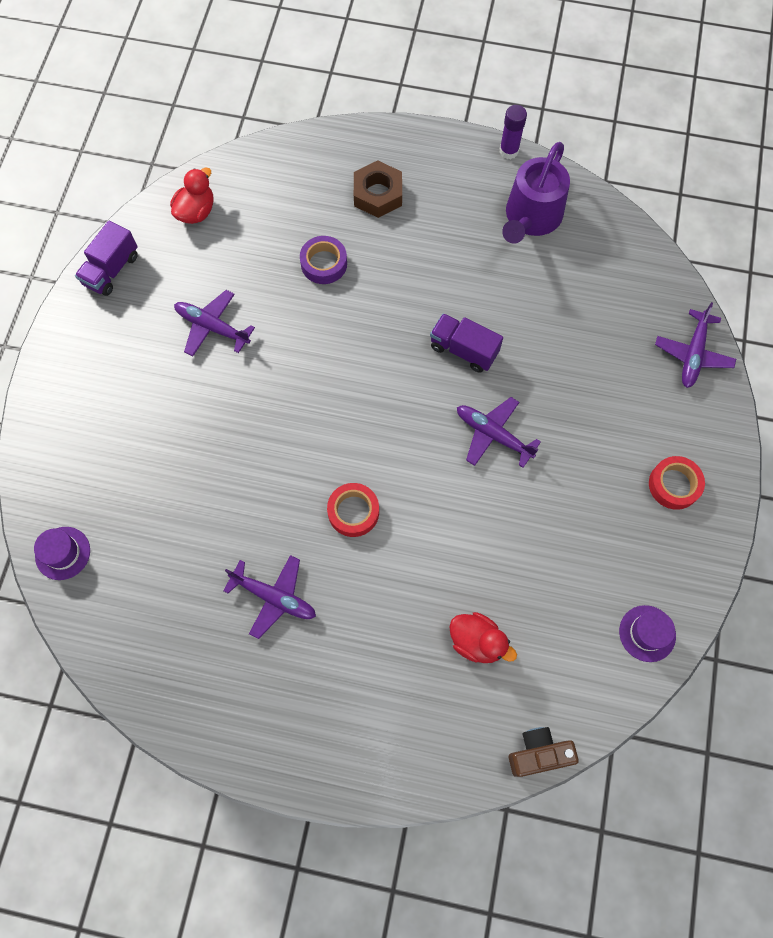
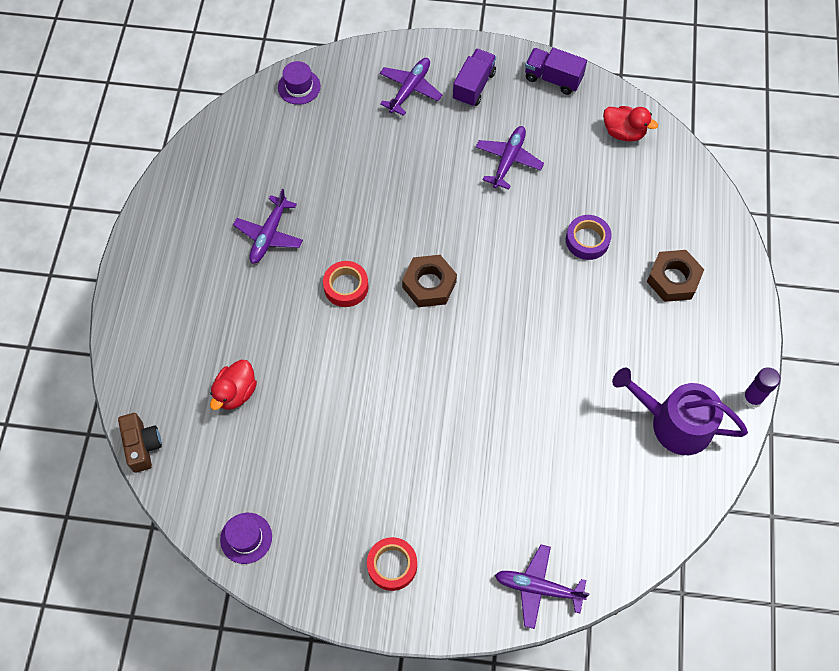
camera: 85 degrees right, 5 degrees down
purple truck [430,313,503,373] -> purple truck moved to [453,48,496,107]
purple plane [457,397,541,468] -> purple plane moved to [380,58,442,116]
none -> brown nut [402,255,457,307]

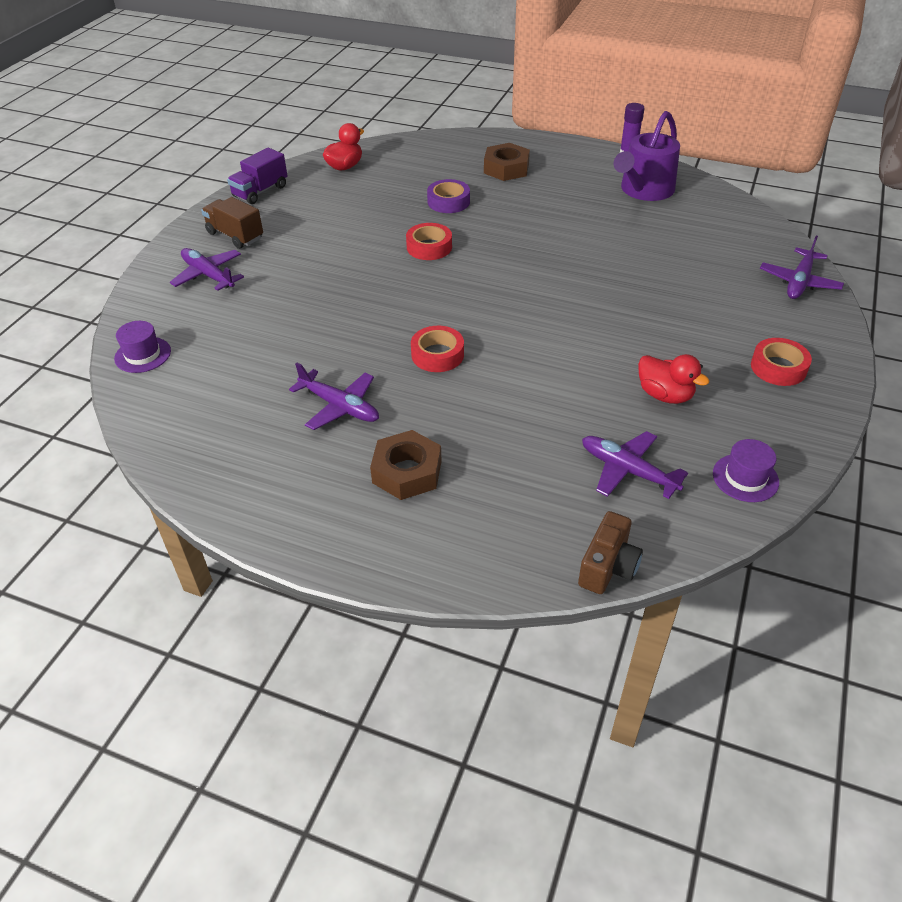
camera: 75 degrees left, 20 degrees down
brown camera [118,413,162,473] -> brown camera turned 120 degrees clockwise [578,511,643,594]
red duck [210,360,257,410] -> red duck moved to [638,354,709,404]
brown nut [402,255,457,307] -> brown nut moved to [370,430,442,500]
purple truck [453,48,496,107] -> brown truck [201,197,263,249]
purple plane [476,126,544,190] -> purple plane moved to [582,431,688,499]
none -> red tape [406,223,452,260]

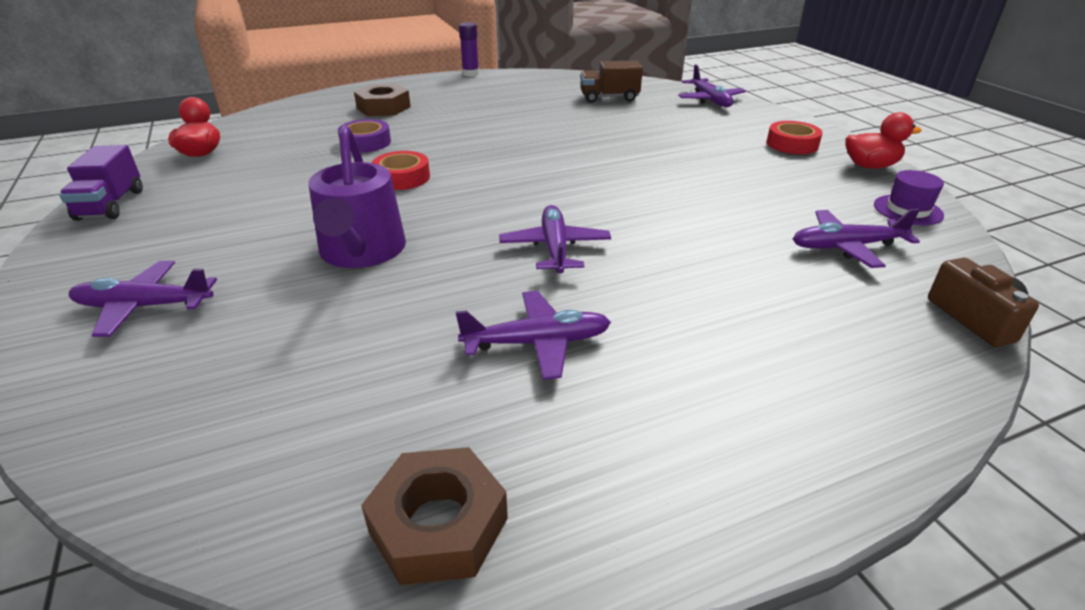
camera: 45 degrees left, 10 degrees down
purple hat [114,321,171,373] -> none
brown truck [201,197,263,249] -> brown truck moved to [580,60,643,103]
brown nut [370,430,442,500] -> brown nut moved to [361,447,508,585]
red tape [411,326,464,372] -> purple plane [499,205,611,274]
purple watering can [614,111,680,201] -> purple watering can moved to [308,125,406,268]
red duck [638,354,709,404] -> red duck moved to [845,112,922,169]

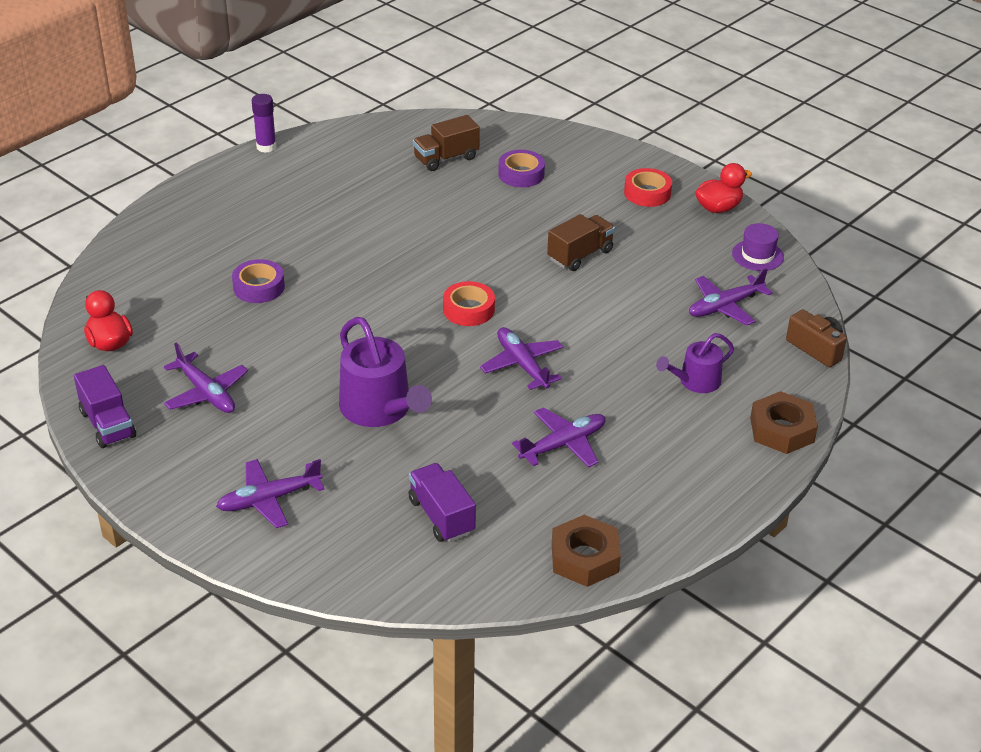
camera: 25 degrees left, 5 degrees up
brown nut [354,84,411,116] -> brown nut moved to [750,391,818,454]
red tape [372,151,430,190] -> red tape moved to [443,281,495,326]
purple plane [678,65,746,107] -> purple plane moved to [164,343,248,413]
none -> purple truck [408,463,476,542]
none -> purple tape [498,150,545,187]
none -> brown truck [547,214,615,271]
none -> purple watering can [656,333,734,393]

